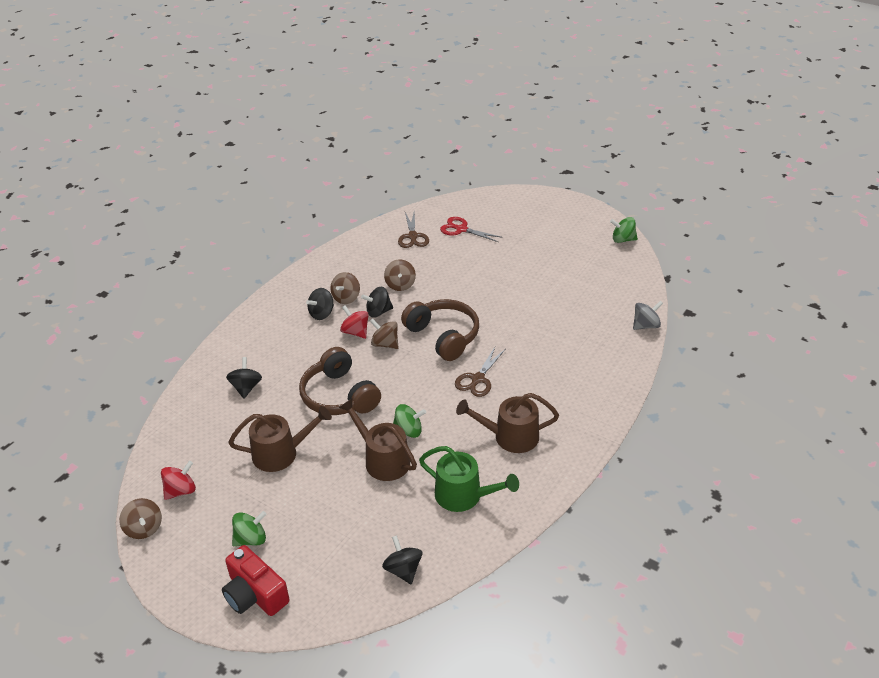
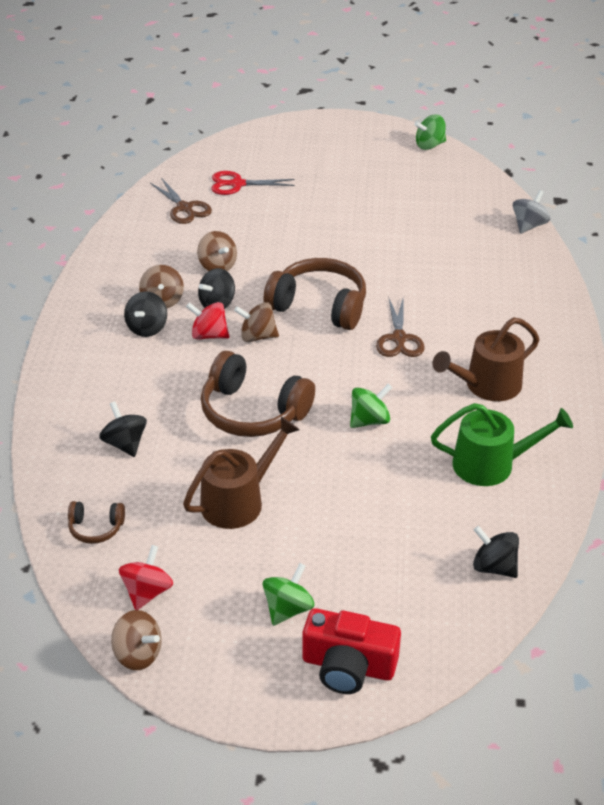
camera: 30 degrees left, 0 degrees up
brown watering can [339,399,417,481] -> none
none -> brown headphones [68,501,125,544]

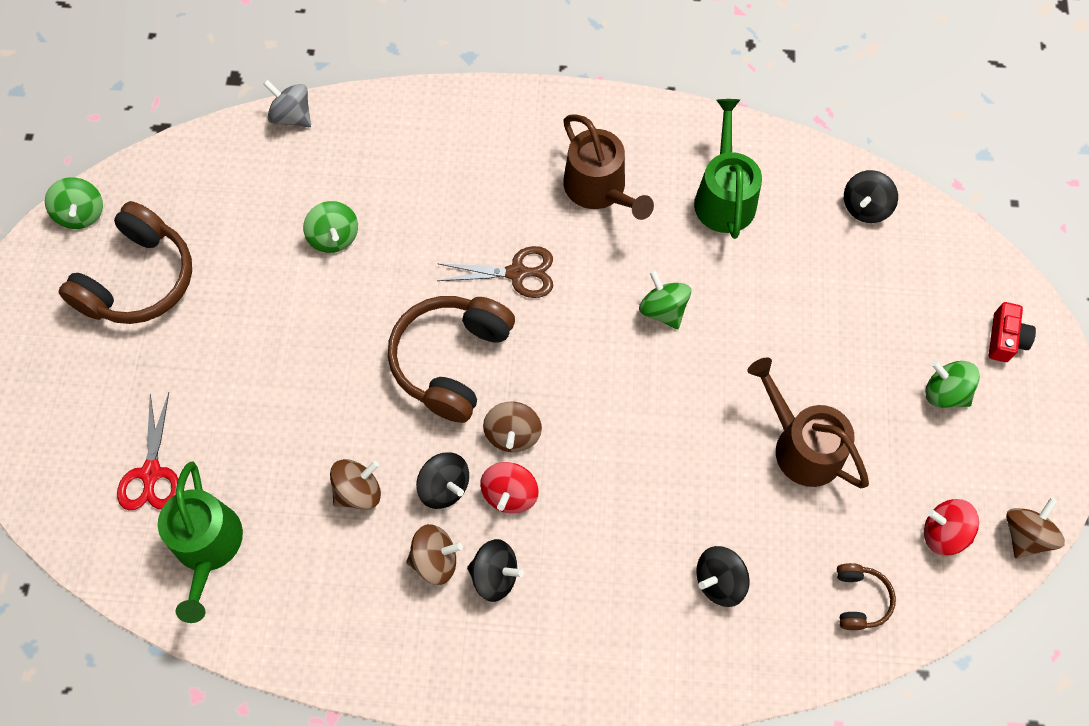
camera: 90 degrees left, 25 degrees up
brown scissors [150,178,212,224] -> green watering can [158,461,243,623]
brown headphones [201,351,315,437] -> brown headphones moved to [59,201,192,324]
red camera [302,608,401,694] -> red camera [989,302,1036,362], size x0.60
none -> green spinning top [303,201,358,253]

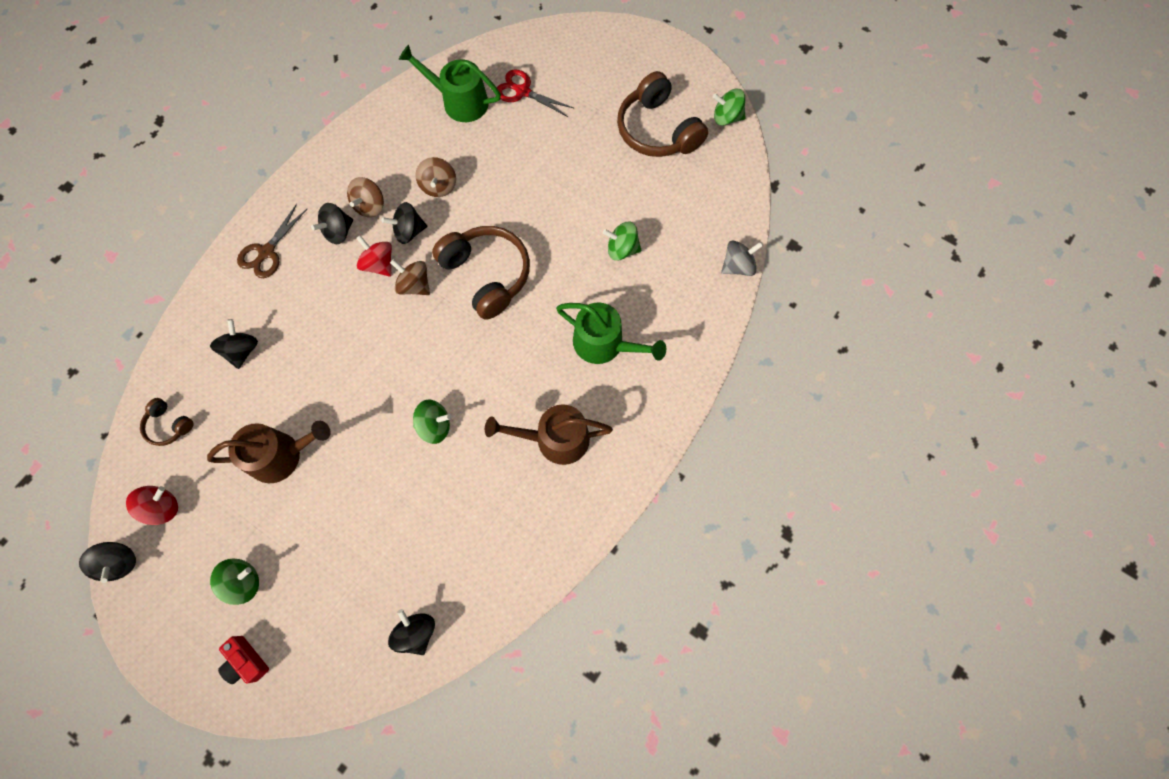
camera: 120 degrees right, 5 degrees up
brown scissors [437,246,553,298] -> brown scissors moved to [237,204,307,278]
green watering can [694,99,762,239] -> green watering can moved to [556,302,666,364]
brown spinning top [1006,498,1065,559] -> black spinning top [79,542,136,583]

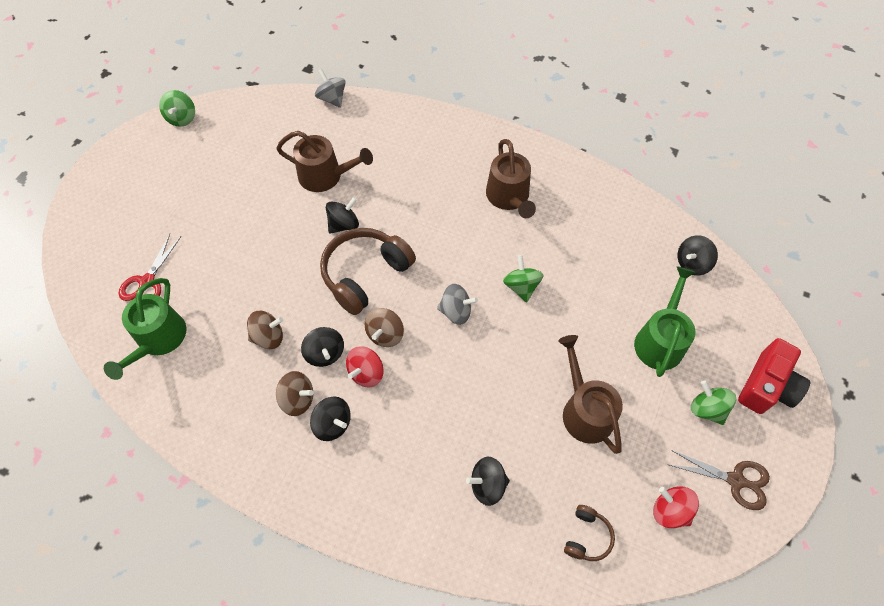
camera: 100 degrees left, 10 degrees down
black spinning top [79,542,136,583] -> black spinning top moved to [326,197,359,234]
red camera [218,636,269,684] -> red camera [738,338,810,414], size x1.66
brown scissors [237,204,307,278] -> brown scissors moved to [669,450,770,510]
green watering can [556,302,666,364] -> green watering can moved to [634,266,696,377]
green spinning top [603,222,641,261] -> brown watering can [276,131,373,192]
brown headphones [617,71,708,157] -> none
none -> grey spinning top [437,284,478,325]

